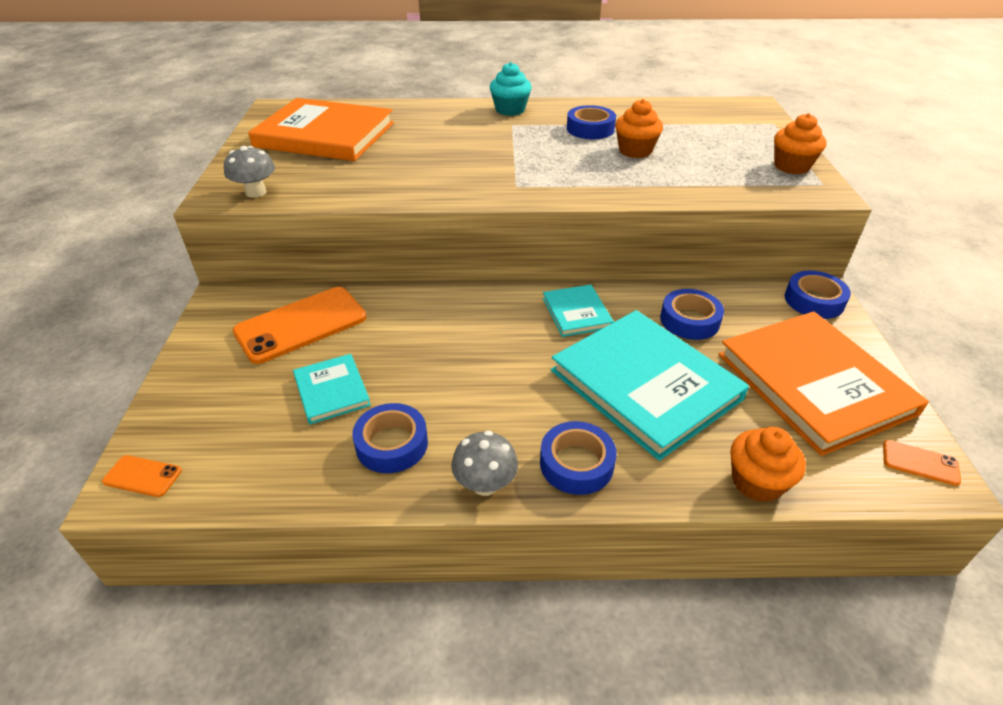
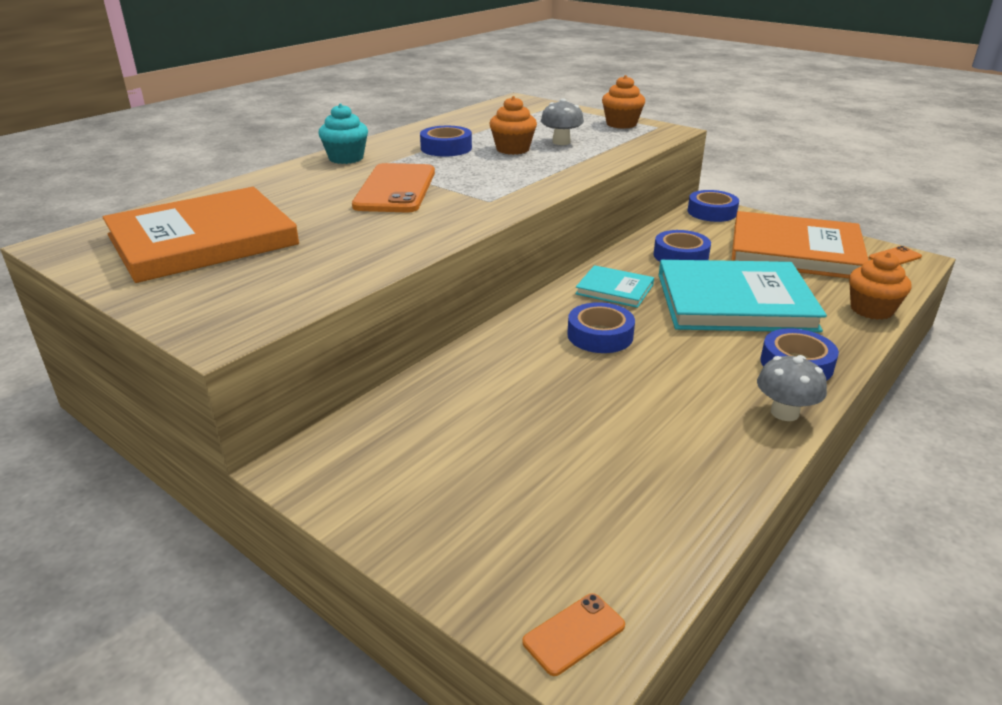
camera: 50 degrees left, 10 degrees down
grey mushroom [224,146,275,198] -> grey mushroom moved to [541,98,584,145]
orange phone [233,287,366,364] -> orange phone moved to [352,163,435,212]
turquoise book [293,354,371,424] -> none
blue tape [352,403,428,473] -> blue tape moved to [567,302,635,353]

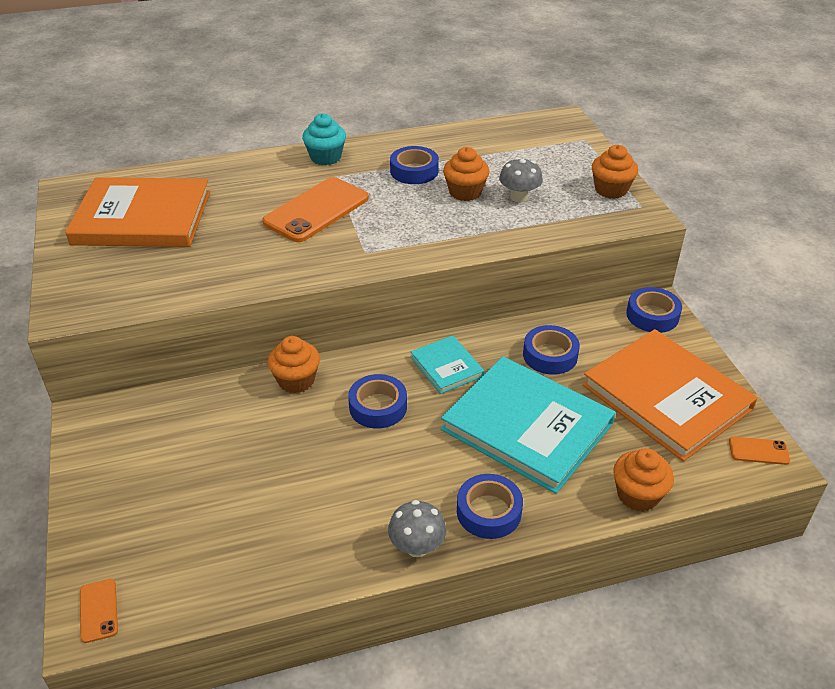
camera: 35 degrees right, 10 degrees up
orange phone [522,593,625,676] -> orange phone turned 75 degrees clockwise [80,579,118,643]
none -> orange cupcake [268,336,320,393]

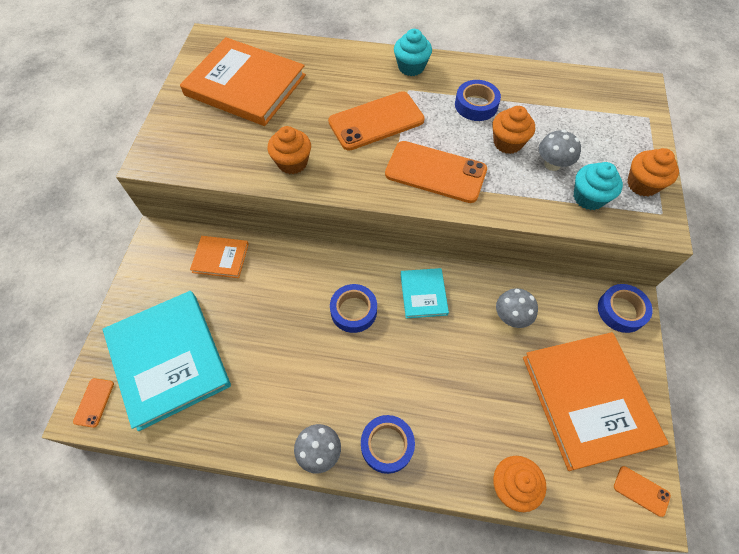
camera: 25 degrees right, 20 degrees up
orange cupcake [268,336,320,393] -> orange cupcake moved to [267,126,311,174]
turquoise book [441,356,616,494] -> turquoise book moved to [103,291,231,431]
blue tape [523,325,580,375] -> grey mushroom [496,288,538,328]
none -> orange book [190,236,249,278]
none -> orange phone [385,141,487,203]
none -> turquoise cupcake [573,162,623,210]

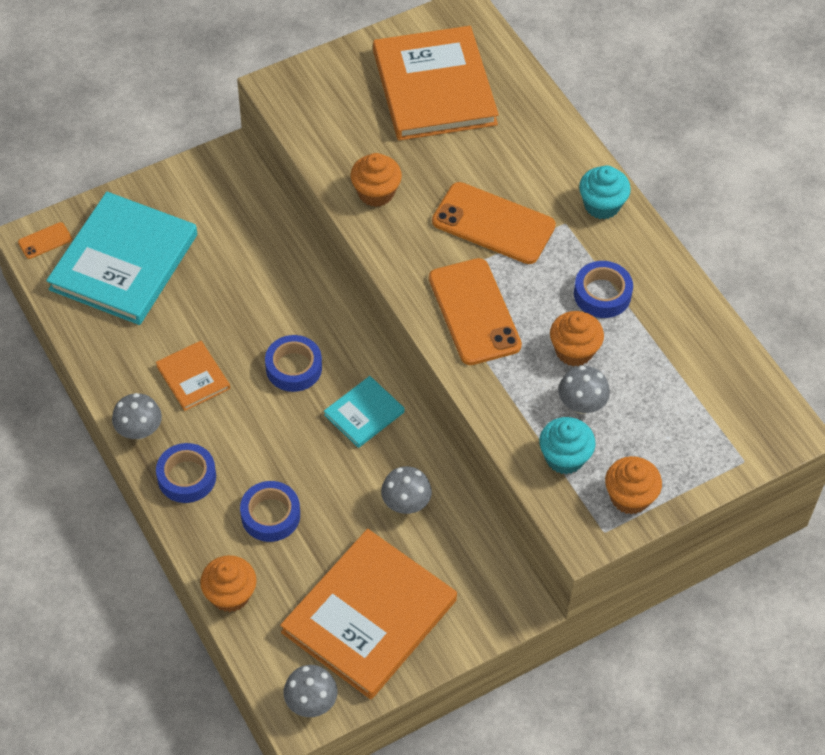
camera: 50 degrees right, 5 degrees down
orange book [190,236,249,278] -> orange book moved to [156,341,230,411]
blue tape [598,284,653,333] -> blue tape moved to [240,481,300,542]
orange phone [614,466,671,517] -> grey mushroom [284,665,337,717]

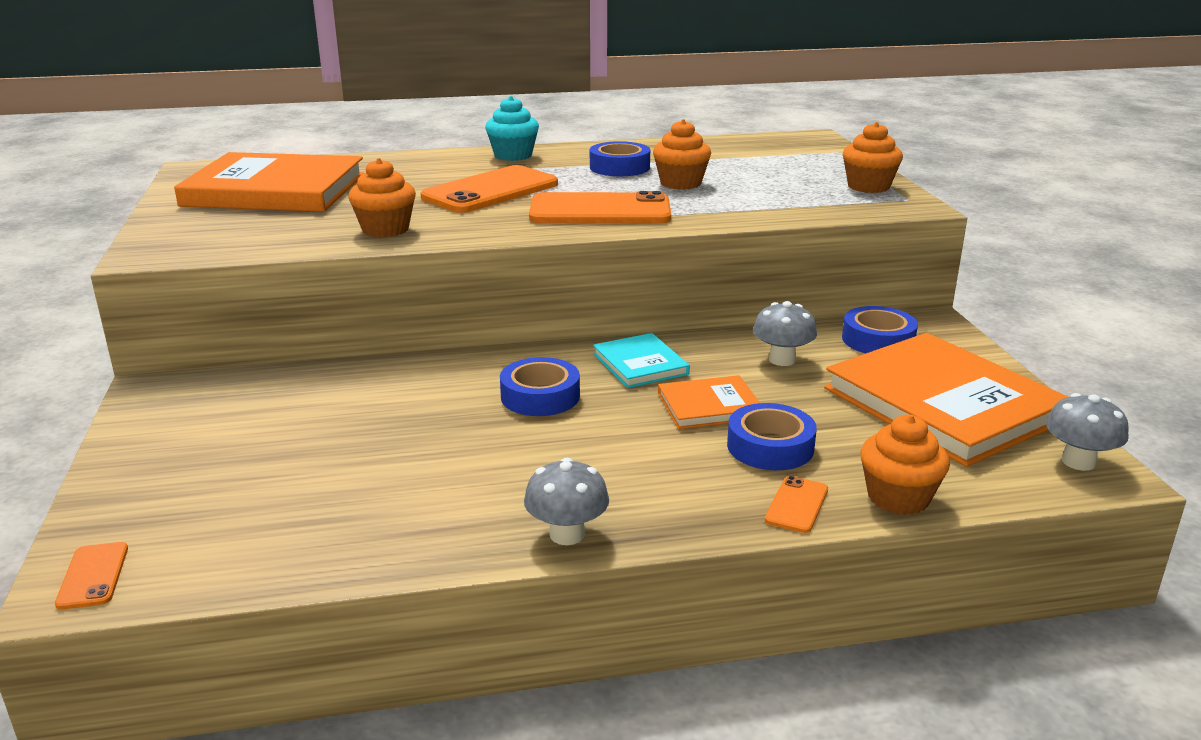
camera: 70 degrees left, 30 degrees down
turquoise book [46,192,197,325] -> none
orange book [156,341,230,411] -> orange book moved to [658,375,760,429]
blue tape [156,443,216,503] -> blue tape moved to [842,306,918,353]
turquoise cupcake [539,417,596,474] -> none
grey mushroom [558,366,610,414] -> none
none -> orange phone [765,476,828,533]

